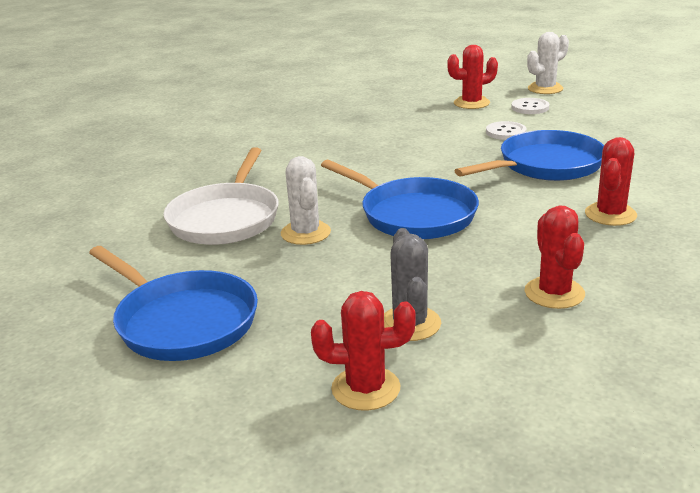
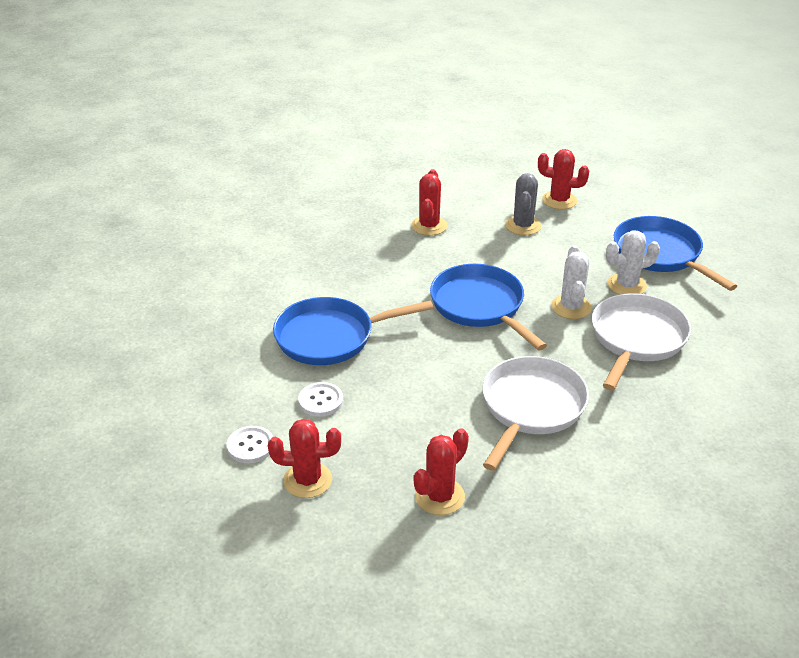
camera: 165 degrees left, 10 degrees up
white cactus [527,32,569,94] -> white cactus moved to [606,230,660,295]
red cactus [585,137,637,226] -> red cactus moved to [414,428,469,515]
none -> white pan [482,356,589,471]

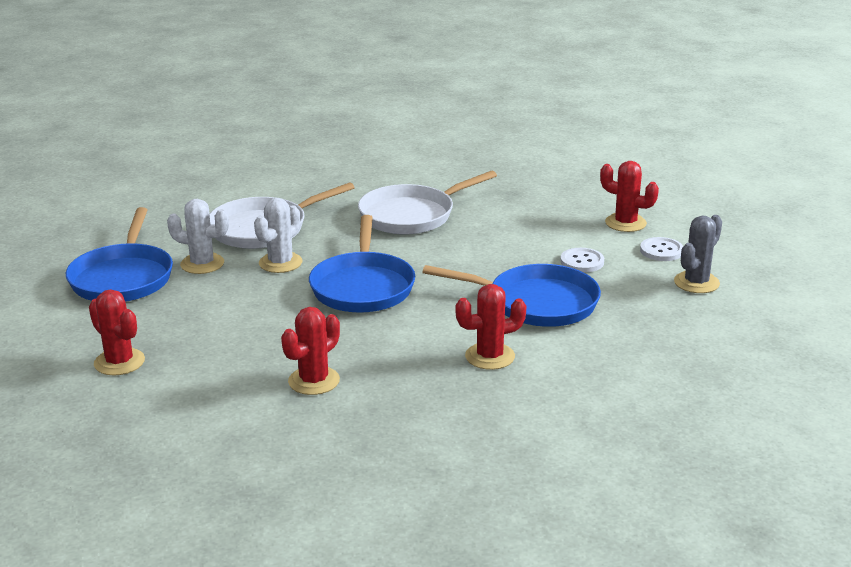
camera: 150 degrees left, 10 degrees down
red cactus [414,428,469,515] -> red cactus moved to [455,284,526,370]
grey cactus [505,173,542,235] -> grey cactus moved to [674,215,722,293]

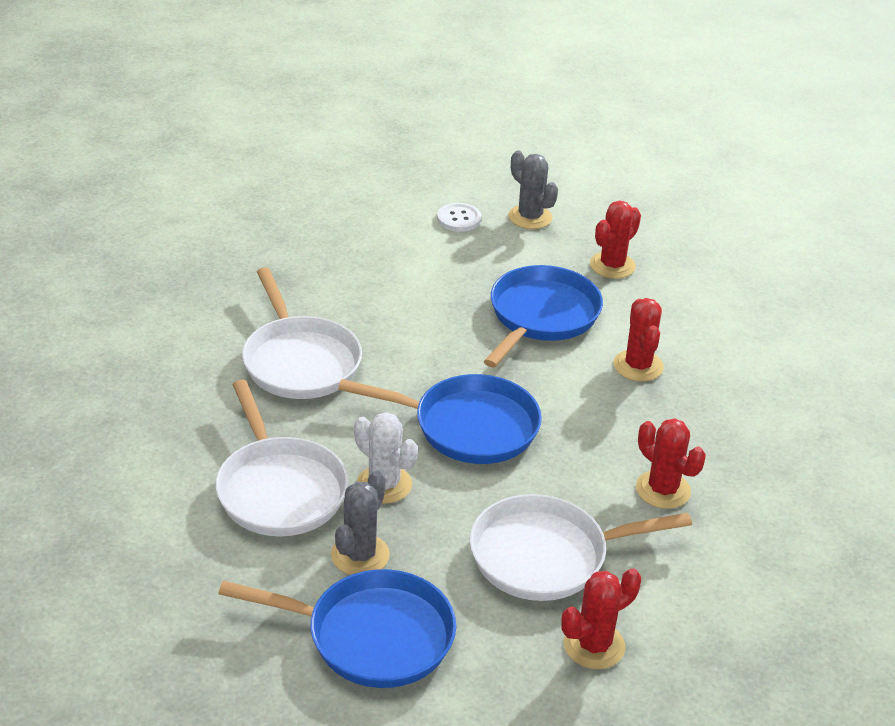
camera: 80 degrees left, 10 degrees up
white cactus [167,199,229,274] -> grey cactus [331,471,390,575]
white button [560,248,604,272] -> none
red cactus [600,161,659,232] -> red cactus moved to [590,201,641,279]
none -> white pan [470,494,692,601]

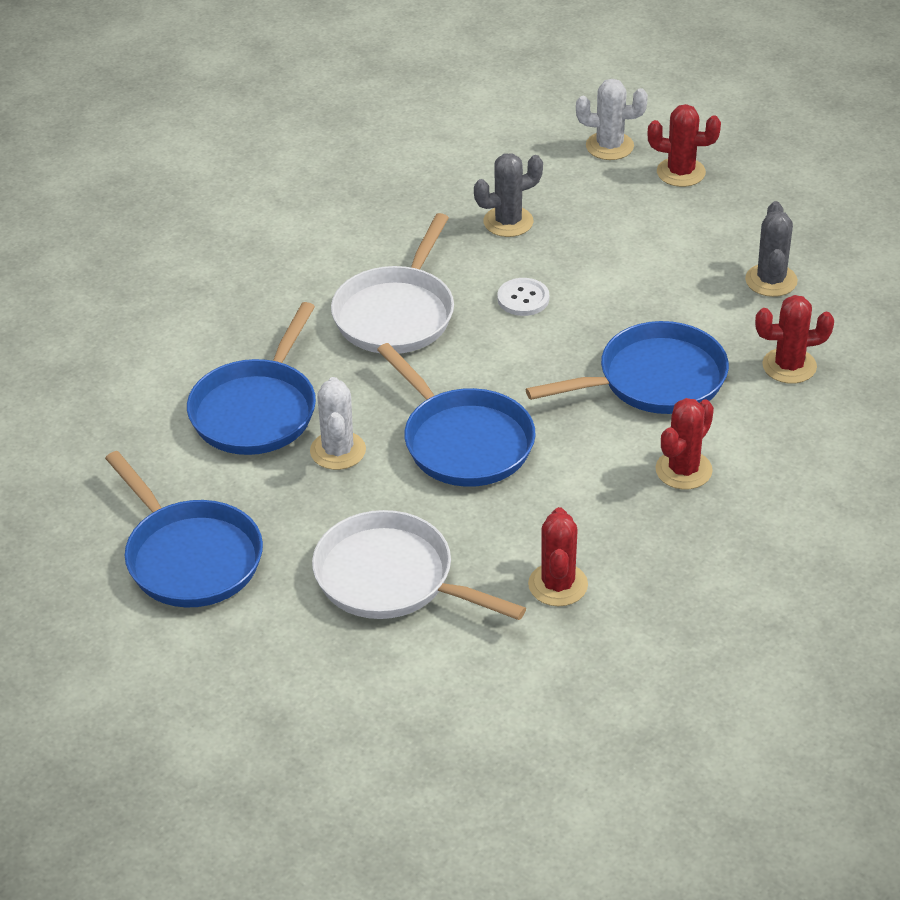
camera: 45 degrees right, 5 degrees up
white pan [216,380,349,537] -> blue pan [187,302,316,455]
grey cactus [331,471,390,575] -> grey cactus moved to [474,153,543,237]
white button [437,203,481,232] -> white button moved to [497,278,549,316]
red cactus [561,568,641,669] -> red cactus moved to [647,104,721,187]
none -> white cactus [576,79,648,160]

